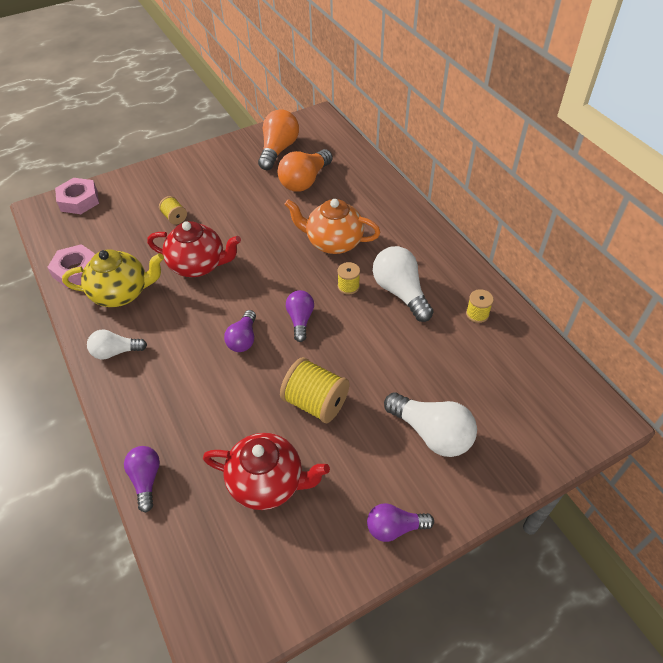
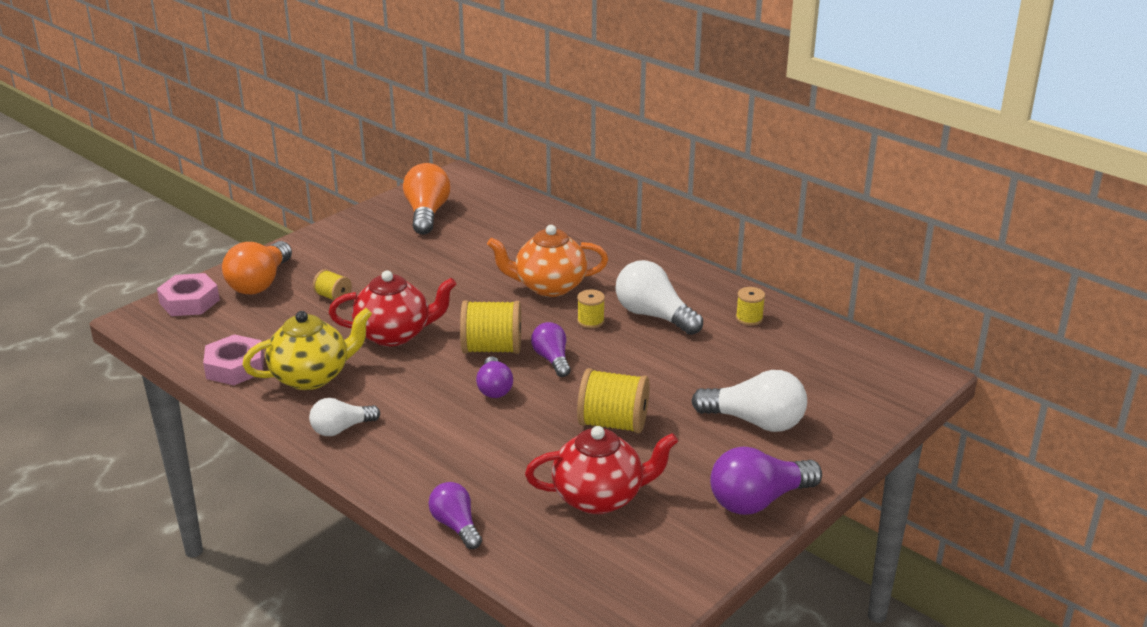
camera: 20 degrees left, 20 degrees down
orange light bulb [278,149,333,192] -> orange light bulb moved to [222,241,292,295]
purple light bulb [367,503,434,542] -> purple light bulb [710,447,822,515], size x1.62
none -> yellow spool [460,300,521,354]

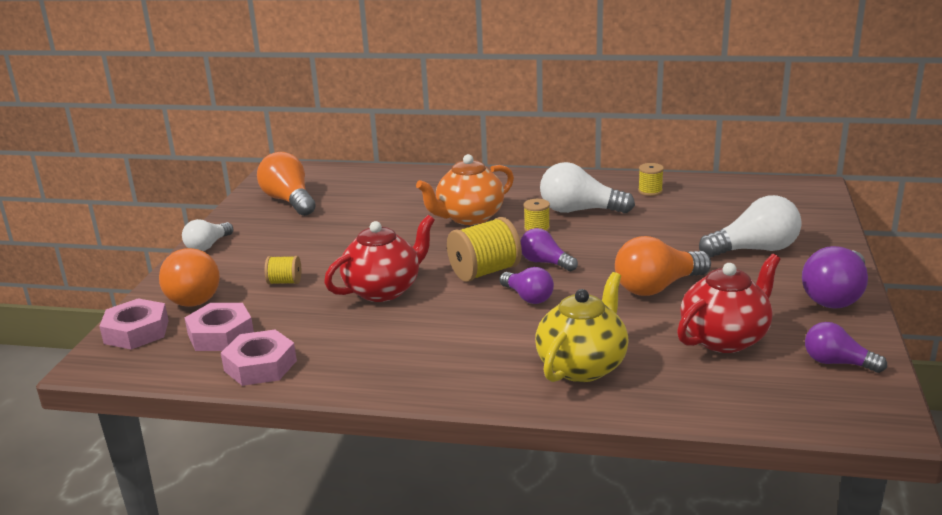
camera: 30 degrees left, 5 degrees down
yellow teapot [242,308,372,390] -> yellow teapot moved to [535,272,629,382]
white light bulb [309,398,380,436] -> white light bulb moved to [182,219,234,251]
purple light bulb [428,482,482,549] -> purple light bulb moved to [805,322,887,373]
yellow spool [577,368,650,434] -> orange light bulb [615,236,711,296]
none -> pink nut [185,303,254,351]

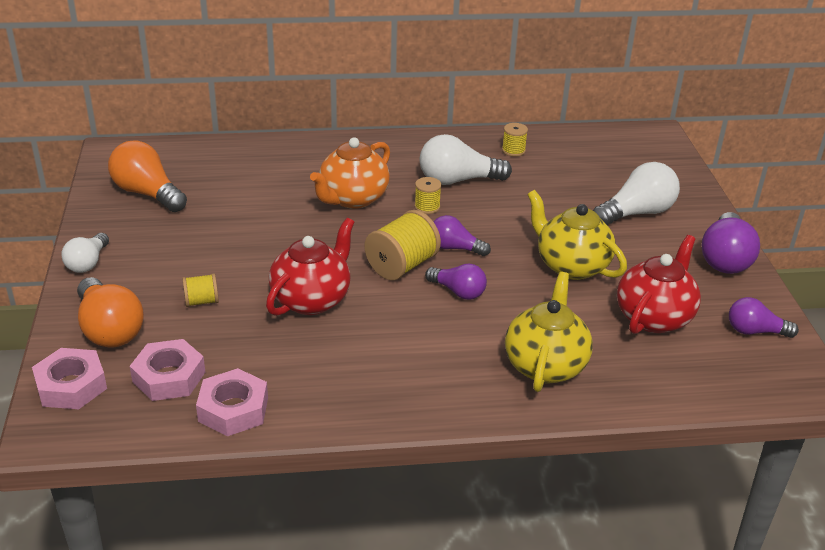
camera: 20 degrees left, 10 degrees up
orange light bulb [615,236,711,296] -> yellow teapot [527,190,627,280]

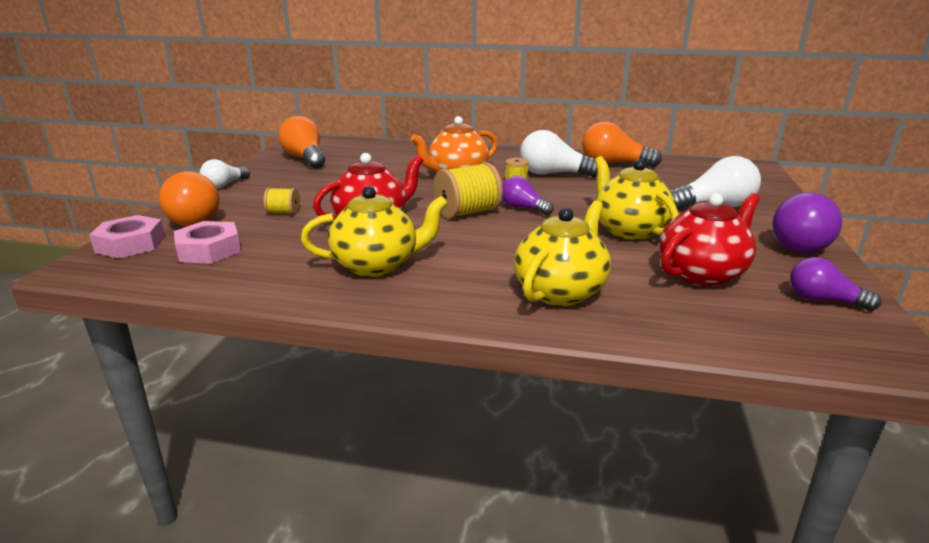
camera: 20 degrees right, 10 degrees down
pink nut [196,368,268,436] -> none
purple light bulb [425,264,487,300] -> none
yellow spool [502,123,528,157] -> orange light bulb [582,122,662,167]
none -> yellow teapot [301,186,448,277]

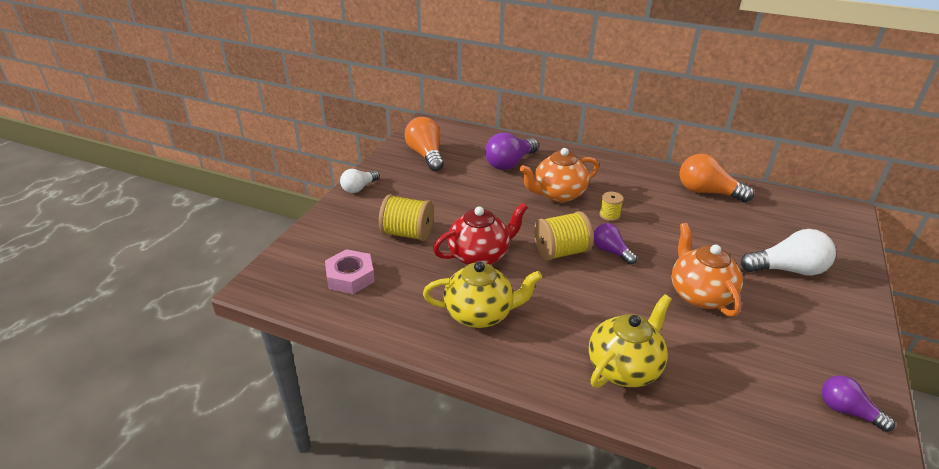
camera: 10 degrees right, 10 degrees up
pink nut [89,215,165,259] -> none
orange light bulb [159,171,220,227] -> none
yellow spool [263,188,300,214] -> yellow spool [379,194,433,241], size x1.86
white light bulb [520,130,597,177] -> none
yellow teapot [595,156,679,240] -> orange teapot [672,223,743,317]
red teapot [659,193,760,287] -> none
purple light bulb [772,192,842,253] -> purple light bulb moved to [485,132,539,170]

